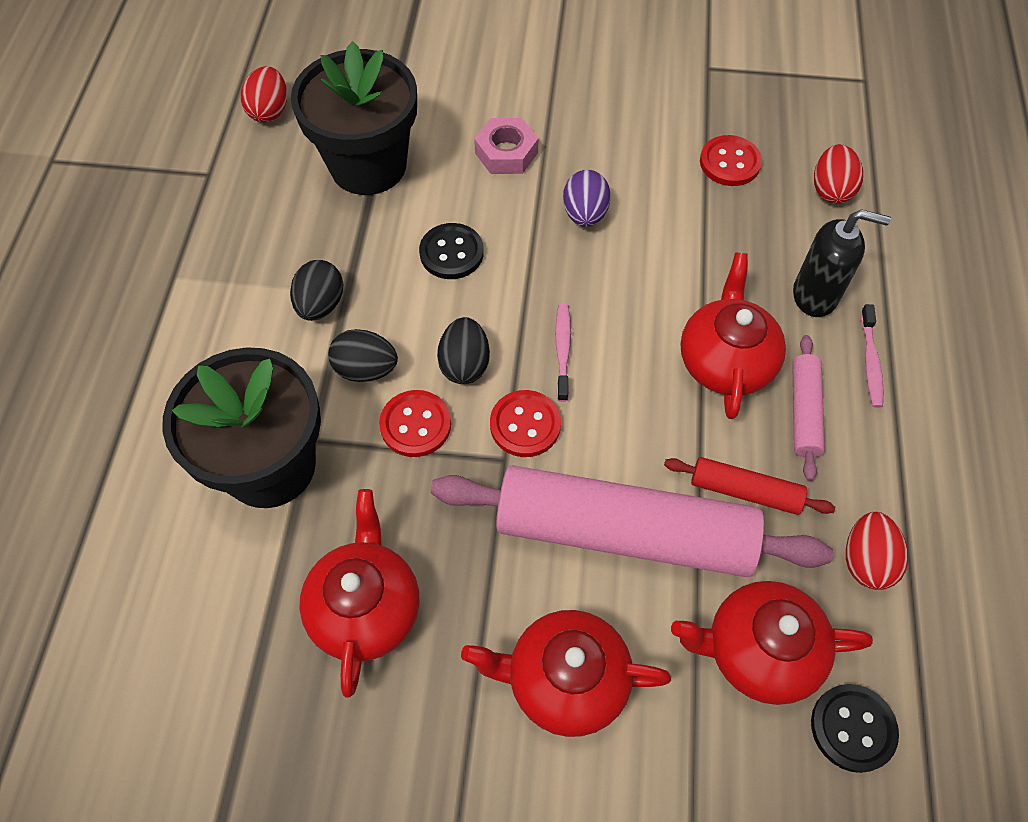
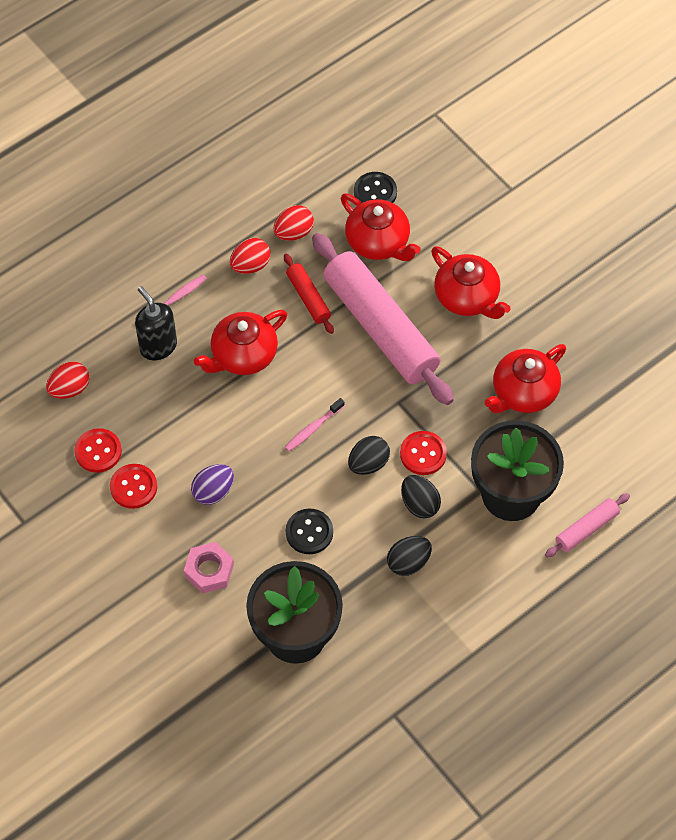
camera: 135 degrees left, 0 degrees up
red egg [241,66,287,122] -> red egg moved to [230,238,271,274]
red button [490,390,561,457] -> red button moved to [110,464,157,509]
pink rolling pin [792,335,825,481] -> pink rolling pin moved to [545,493,630,558]

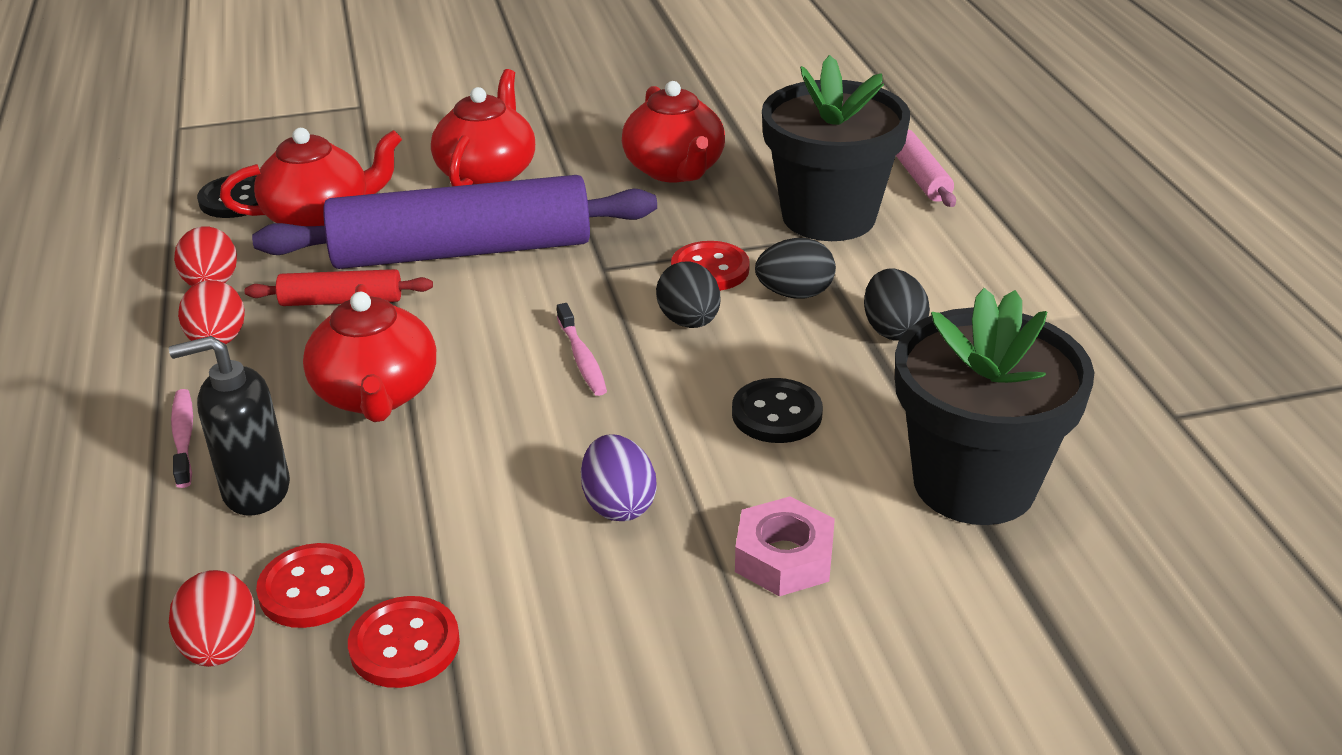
camera: 65 degrees left, 25 degrees down
red button [110,464,157,509] -> red button moved to [256,543,365,628]
pink rolling pin [312,233,454,405] -> purple rolling pin [252,175,657,269]
red teapot [431,246,510,319] -> red teapot turned 60 degrees counterclockwise [431,69,535,186]

